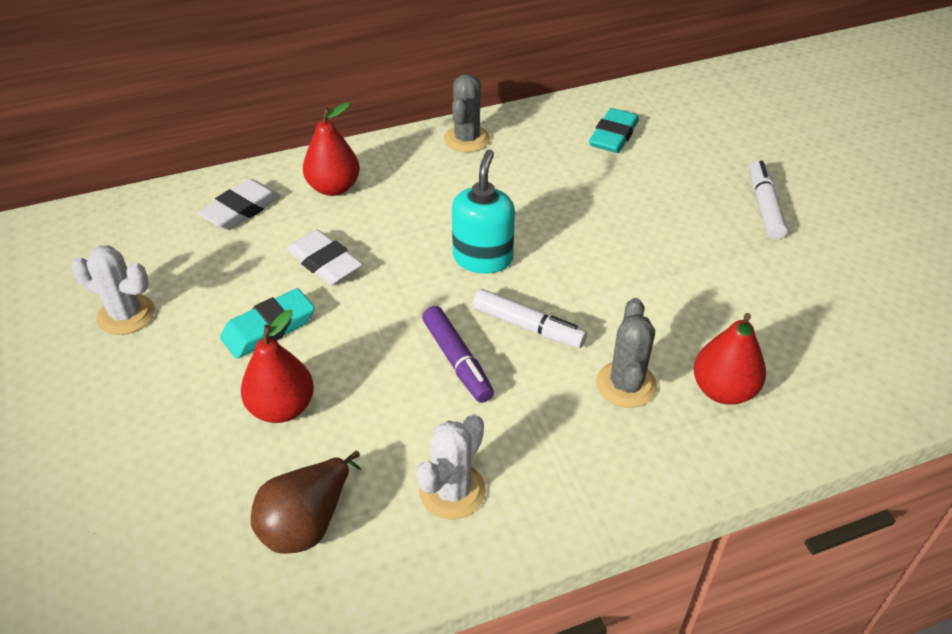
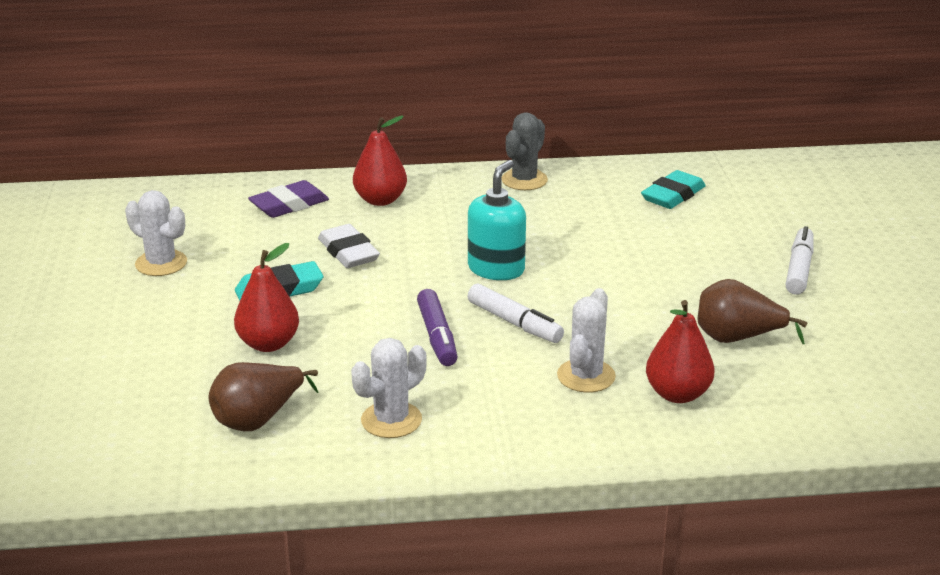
camera: 15 degrees right, 15 degrees down
white eraser [198,179,281,230] -> purple eraser [248,180,329,218]
grey cactus [596,298,657,408] -> white cactus [557,288,616,393]
none -> brown pear [697,279,807,344]

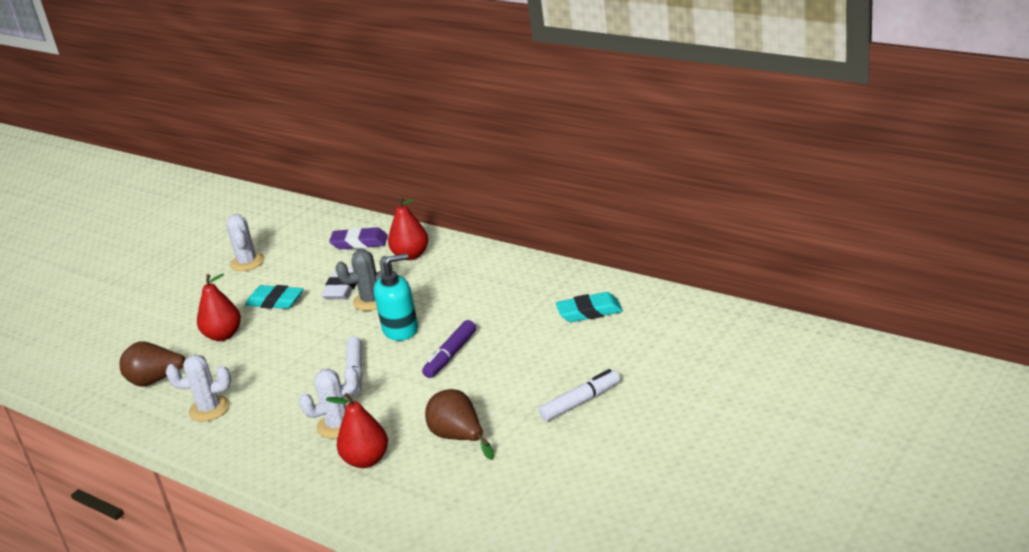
camera: 45 degrees right, 0 degrees up
purple marker [417,289,458,366] -> purple marker moved to [422,320,476,378]
grey cactus [501,112,548,190] -> grey cactus moved to [336,249,392,311]

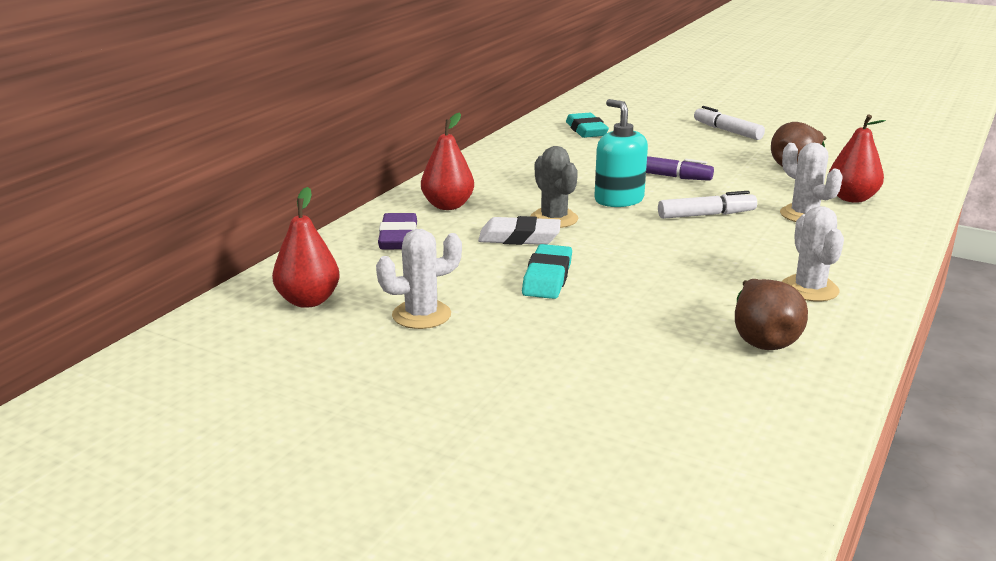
camera: 100 degrees left, 5 degrees down
red pear [197,274,241,341] -> red pear moved to [272,187,340,308]

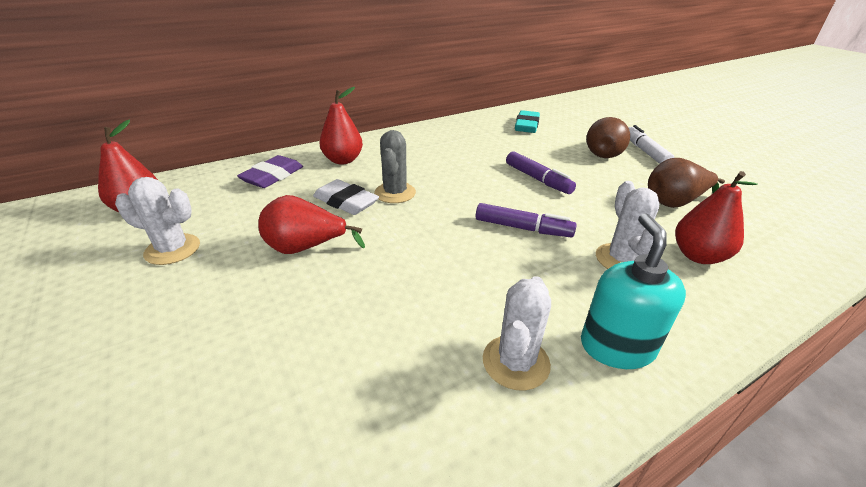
camera: 30 degrees right, 10 degrees up
turquoise eraser [522,244,572,299] -> red pear [258,195,365,254]
turquoise soap dispenser [594,99,648,207] -> turquoise soap dispenser moved to [581,213,686,369]
white marker [658,191,757,219] -> purple marker [476,203,577,238]
brown pear [735,279,808,350] -> brown pear moved to [586,117,630,158]

